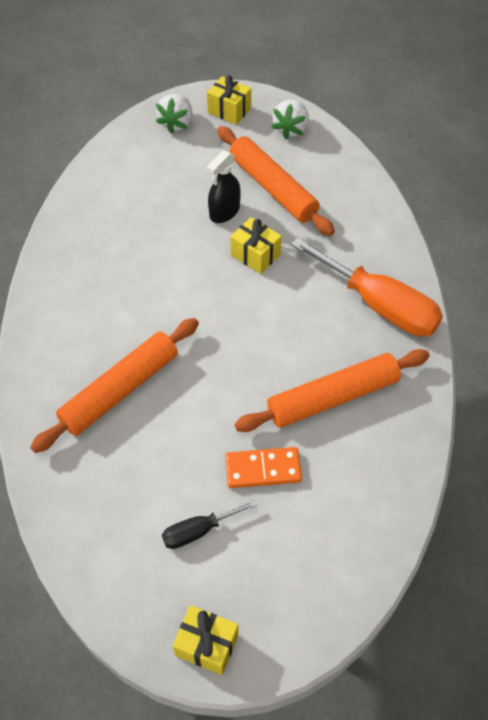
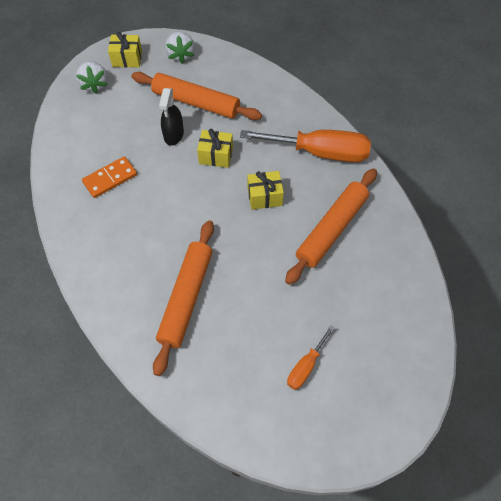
camera: 30 degrees left, 5 degrees up
black screwdriver [162,500,257,549] -> orange screwdriver [287,325,335,390]
yellow gift [173,605,238,675] -> yellow gift moved to [247,171,284,210]
orange domino [225,447,302,488] -> orange domino moved to [82,156,137,198]

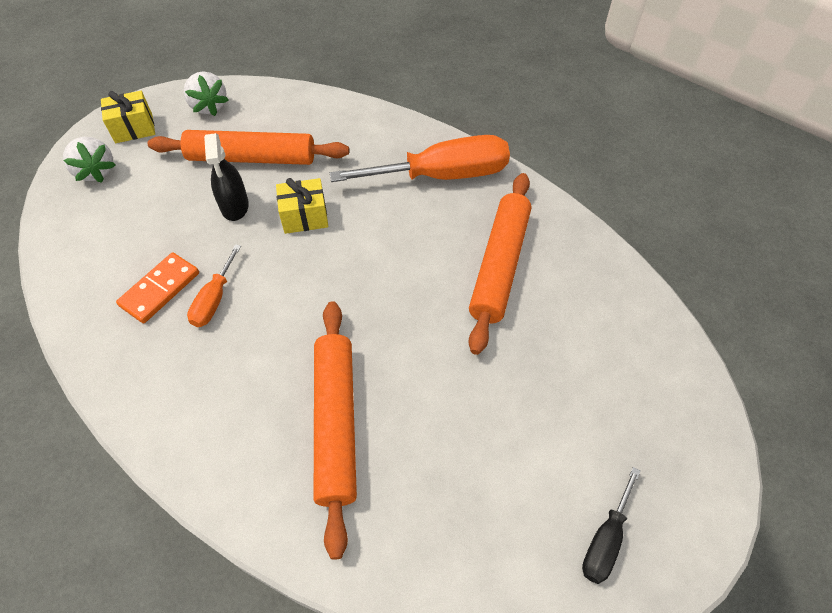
camera: 20 degrees left, 5 degrees down
yellow gift [247,171,284,210] -> none
orange screwdriver [287,325,335,390] -> orange screwdriver moved to [187,244,241,327]
none -> black screwdriver [582,467,641,584]

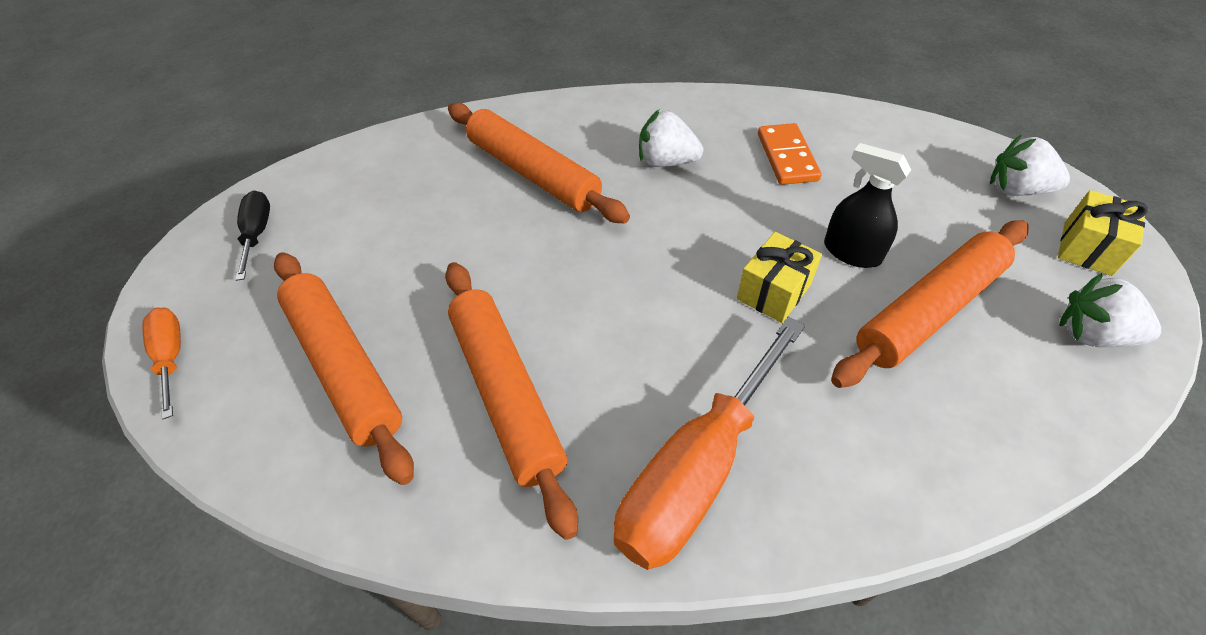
camera: 140 degrees right, 5 degrees down
orange screwdriver [187,244,241,327] -> orange screwdriver moved to [142,308,181,420]
none -> orange rolling pin [274,252,414,485]
none -> white strawberry [639,110,704,167]

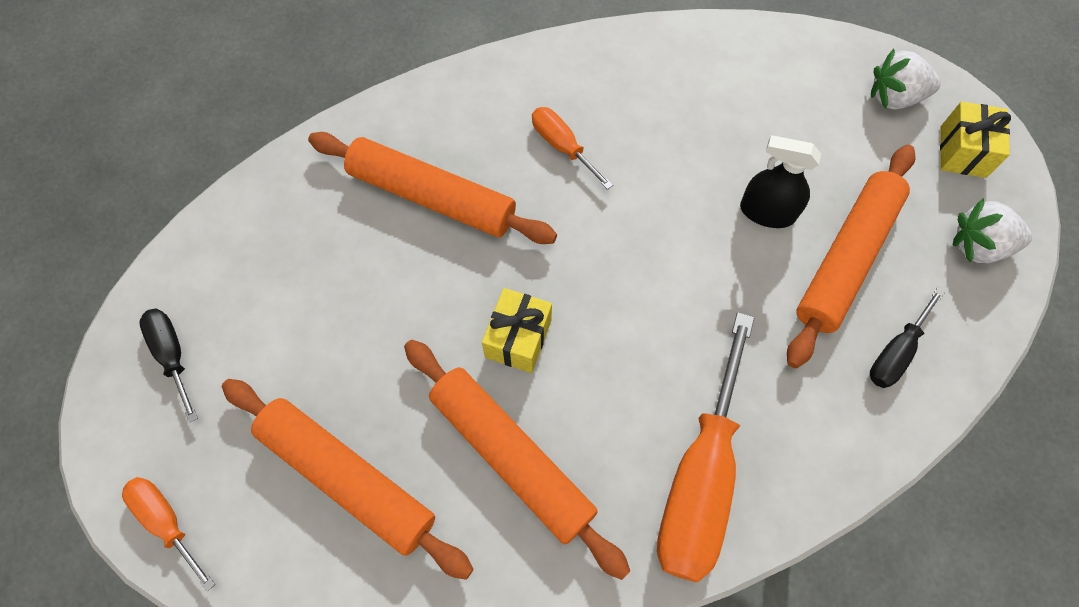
camera: 20 degrees left, 15 degrees up
white strawberry [639,110,704,167] -> orange screwdriver [532,107,613,190]
yellow gift [737,232,822,323] -> yellow gift moved to [482,288,552,373]
orange domino [758,123,821,185] -> none
none -> black screwdriver [870,288,945,388]

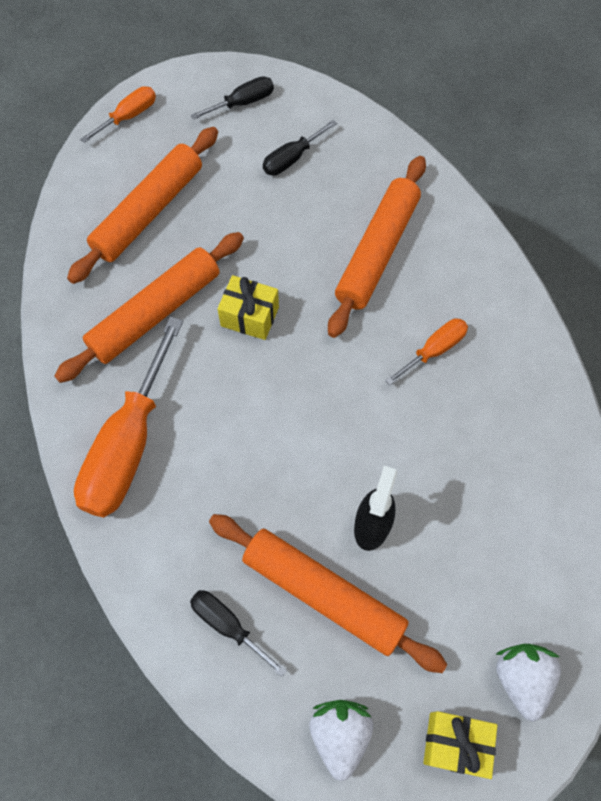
camera: 90 degrees right, 0 degrees up
orange screwdriver [657,312,754,582] -> orange screwdriver turned 90 degrees counterclockwise [74,316,183,517]
none -> black screwdriver [263,120,337,175]

